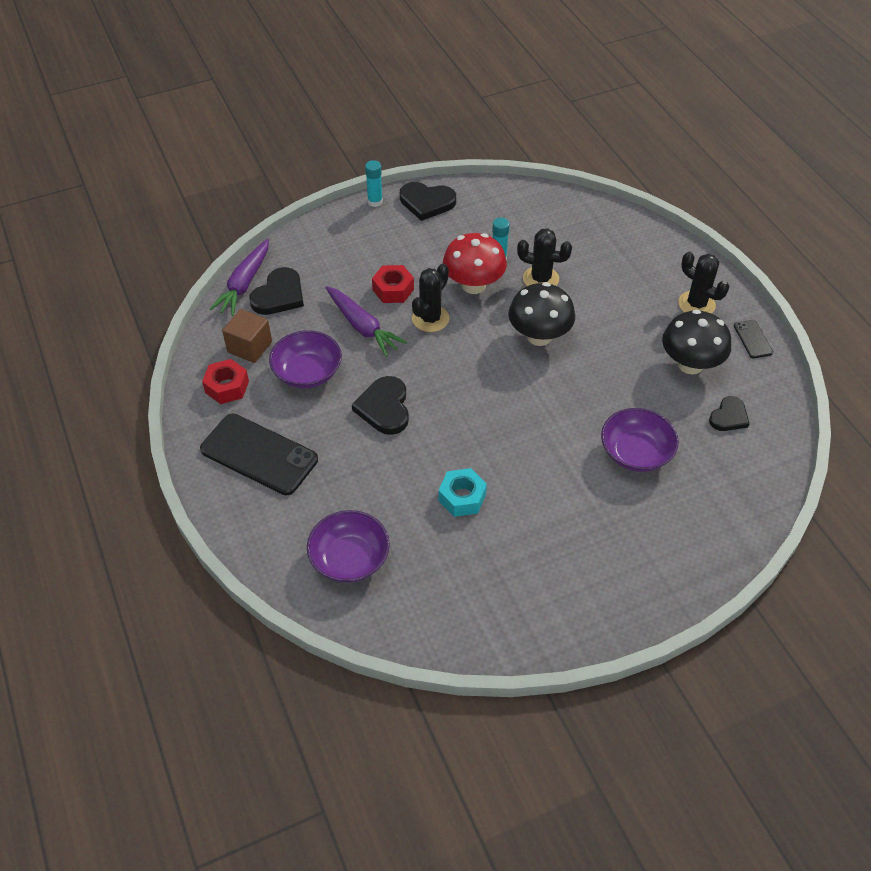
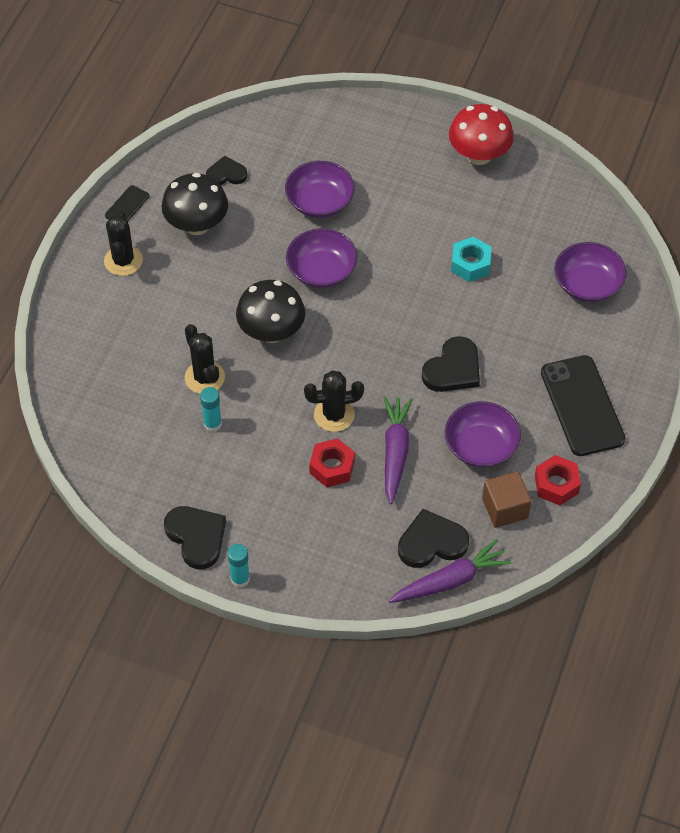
camera: 135 degrees left, 5 degrees up
red mushroom [443,233,507,294] -> red mushroom moved to [449,104,514,165]
none -> purple bowl [286,228,357,288]

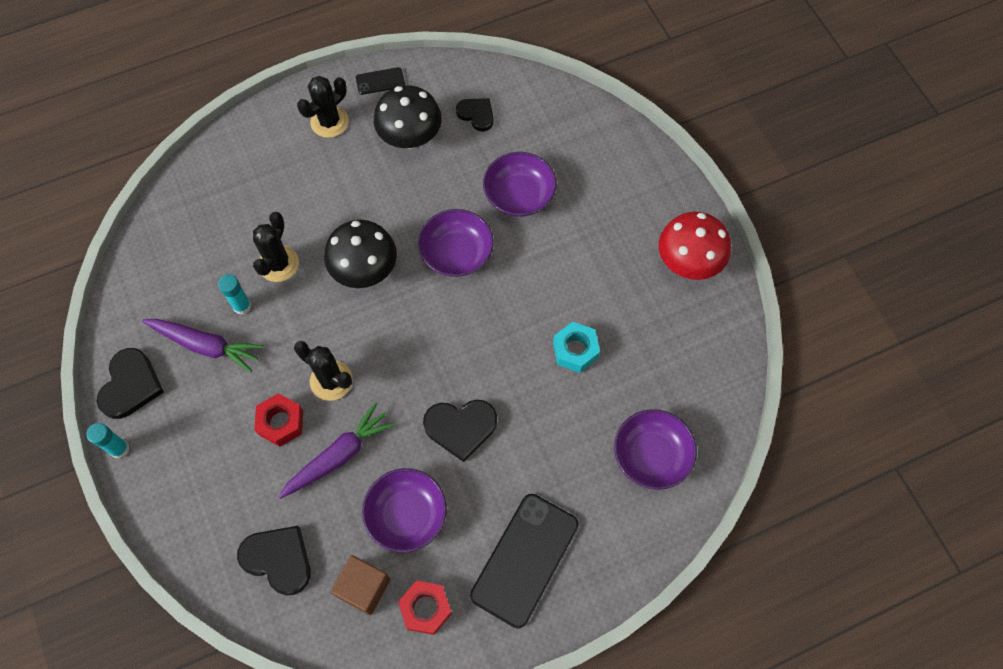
camera: 45 degrees right, 10 degrees up
purple carrot [389,539,511,603] -> purple carrot moved to [142,319,263,373]

